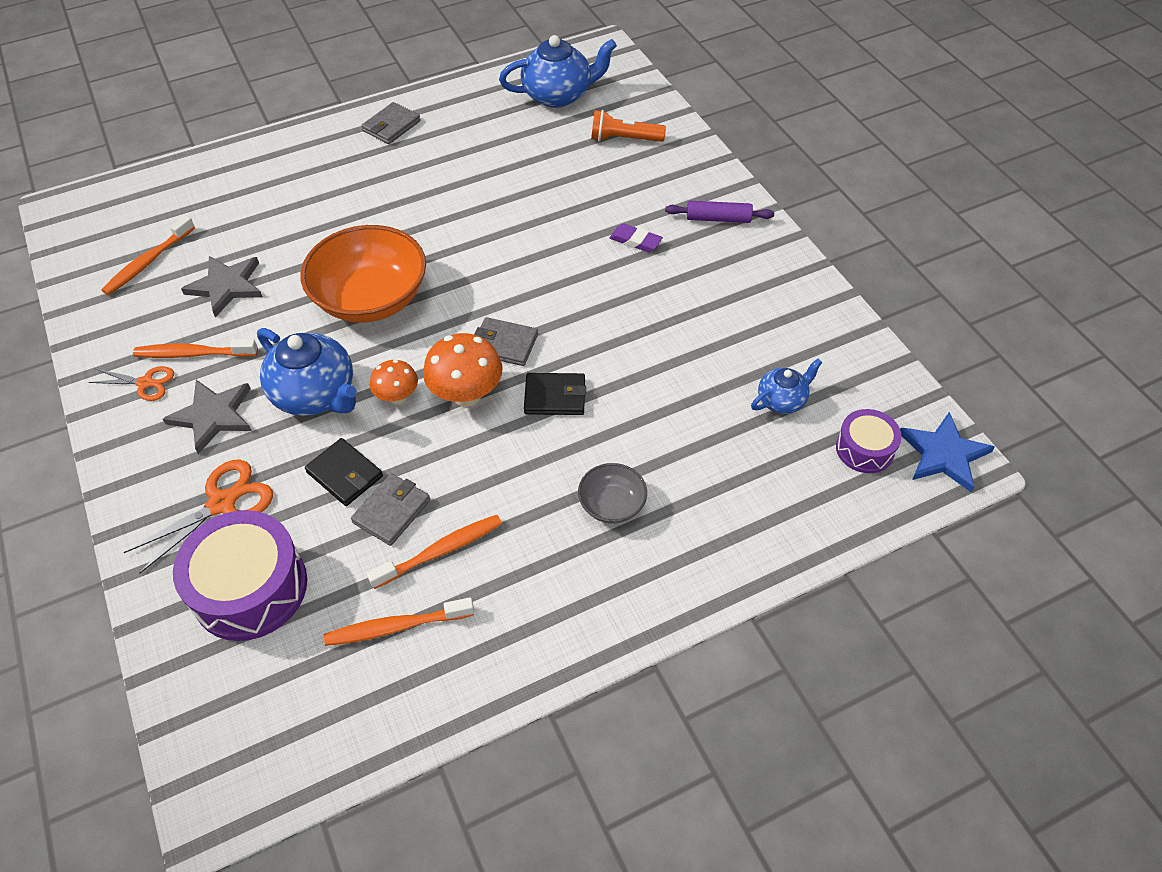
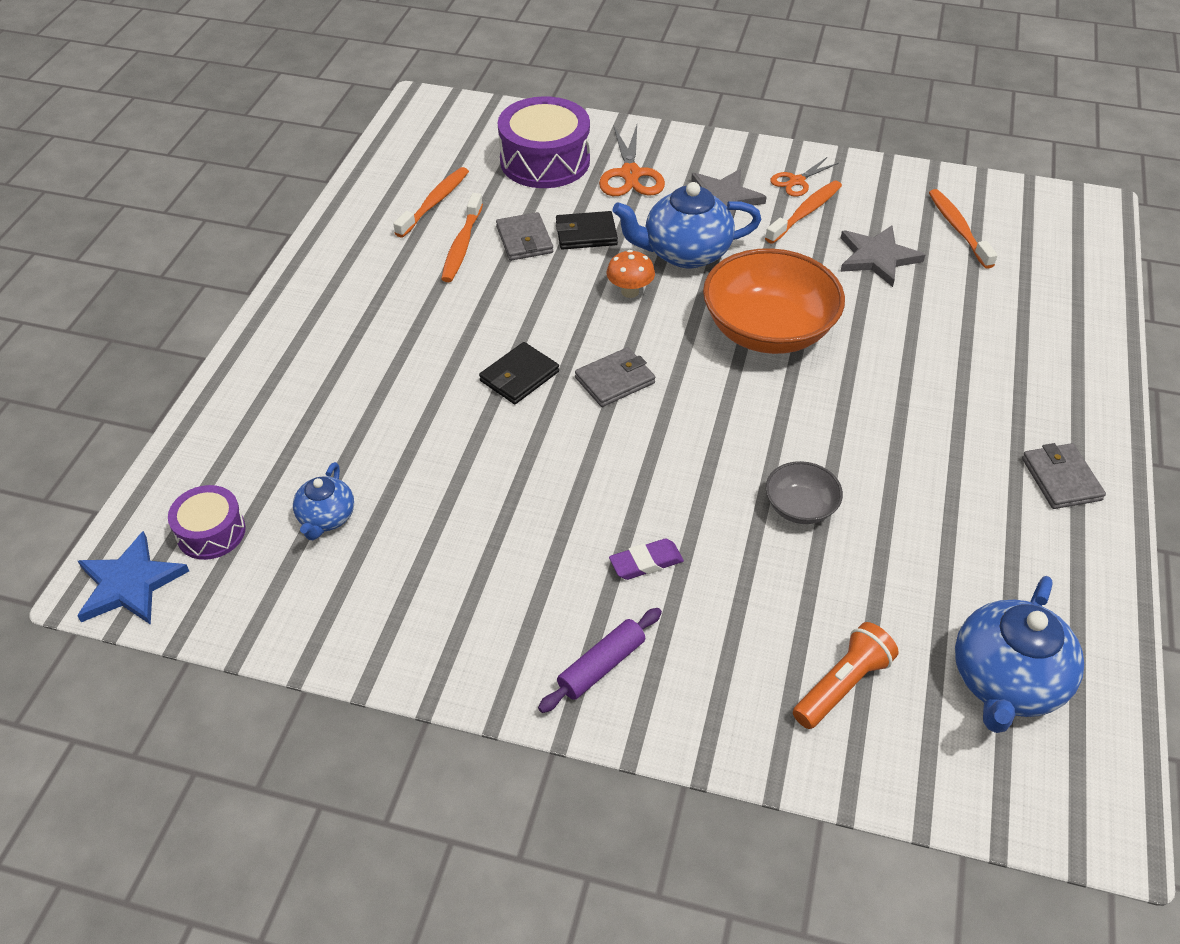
camera: 130 degrees right, 5 degrees down
orange mushroom [423,333,503,407] -> none
grey bowl [578,463,647,523] -> grey bowl moved to [766,461,843,524]

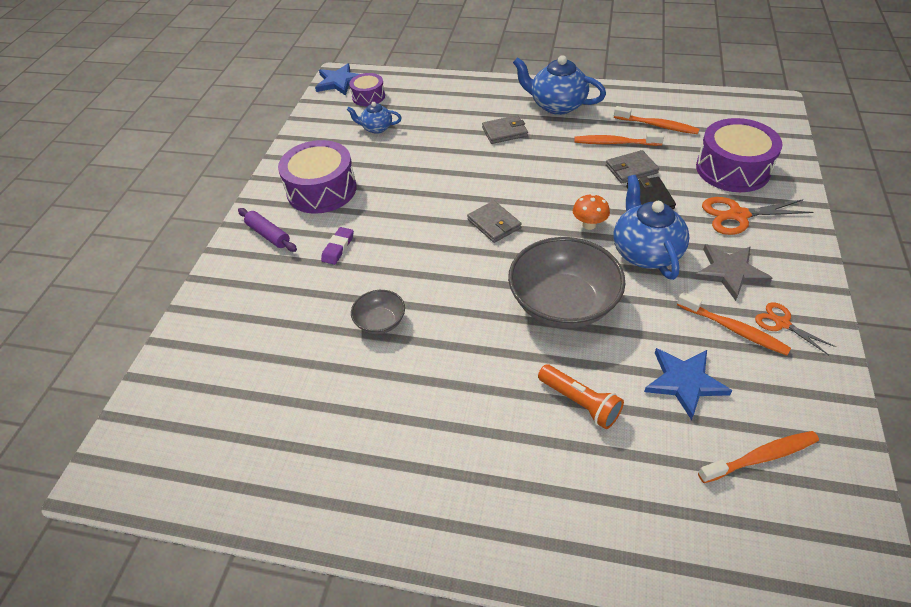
camera: 90 degrees right, 0 degrees up
black wallet [479,342,559,404] -> none
purple eraser [609,539,684,580] -> purple eraser turned 45 degrees clockwise [321,227,354,265]
orange bowl [703,248,845,354] -> grey bowl [508,237,626,328]
orange flashlight [793,622,899,729] -> orange flashlight moved to [538,364,624,429]
grey star [840,225,925,287] -> blue star [644,348,732,420]
blue teapot [955,576,1084,733] -> blue teapot moved to [513,55,606,115]
grey wallet [1022,443,1106,509] -> grey wallet moved to [482,115,528,144]
none -> purple drum [278,140,357,214]

